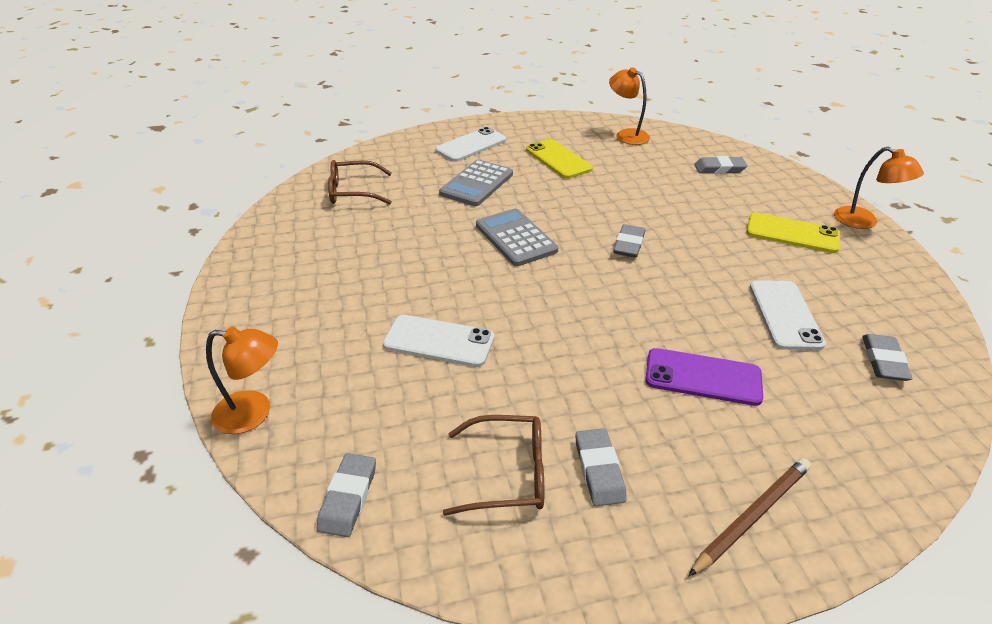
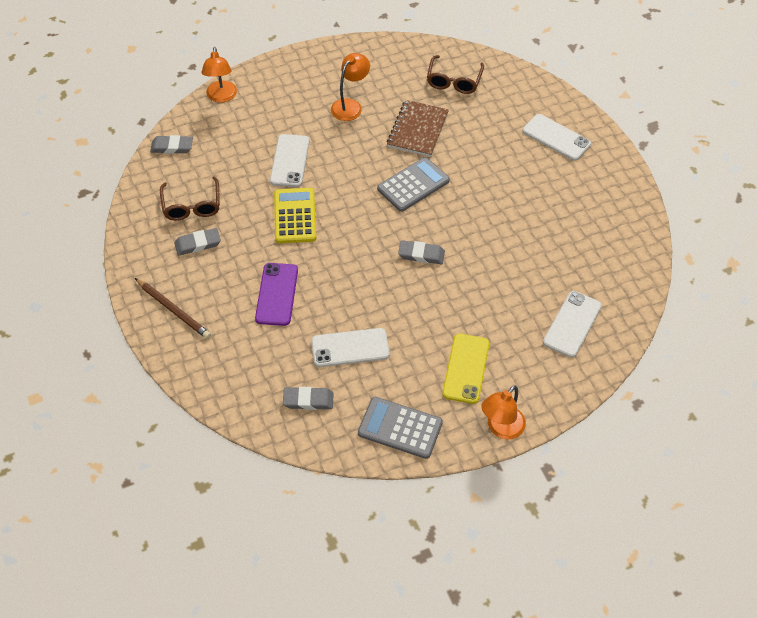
camera: 80 degrees right, 15 degrees up
brown glasses [328,160,392,204] -> brown glasses turned 150 degrees counterclockwise [427,55,484,94]
grey calculator [439,160,513,206] -> grey calculator moved to [358,397,443,459]
yellow phone [526,139,593,179] -> none
orange lamp [609,67,650,145] -> orange lamp moved to [331,53,370,121]
grey eraser [694,156,748,174] -> white phone [543,291,602,358]
none -> yellow calculator [274,188,316,243]
none -> brown notebook [387,100,449,157]

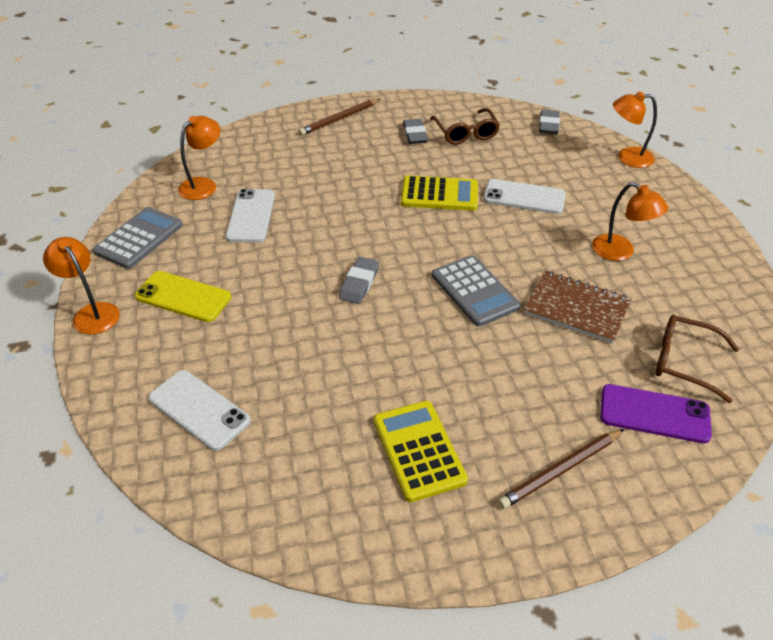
camera: 100 degrees right, 10 degrees down
brown glasses [160,176,220,221] -> brown glasses turned 105 degrees counterclockwise [430,108,500,144]
purple phone [255,263,298,326] -> purple phone moved to [600,384,712,443]
grey eraser [283,387,334,410] -> orange lamp [178,116,220,200]
white phone [522,114,591,161] -> brown pencil [498,429,624,509]
none -> yellow calculator [374,401,468,502]

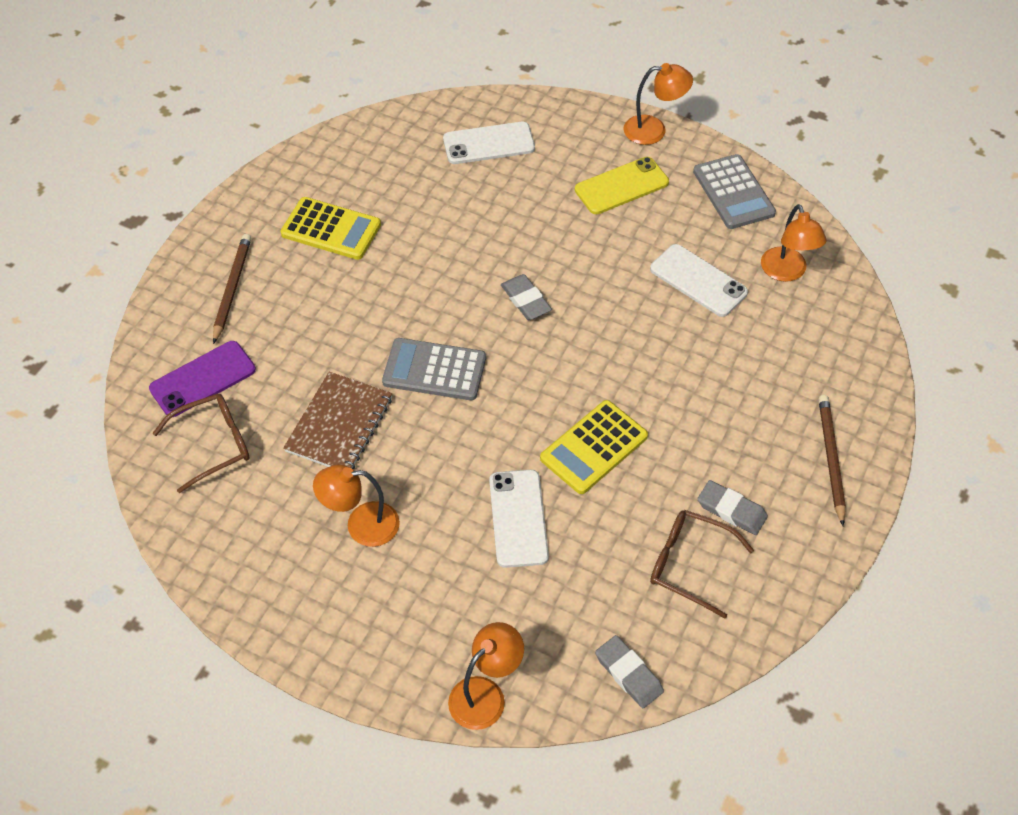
camera: 130 degrees right, 10 degrees up
white phone [483,179,566,214] -> white phone turned 60 degrees counterclockwise [489,470,549,568]
brown notebook [524,271,632,344] -> brown notebook turned 45 degrees counterclockwise [283,372,392,469]

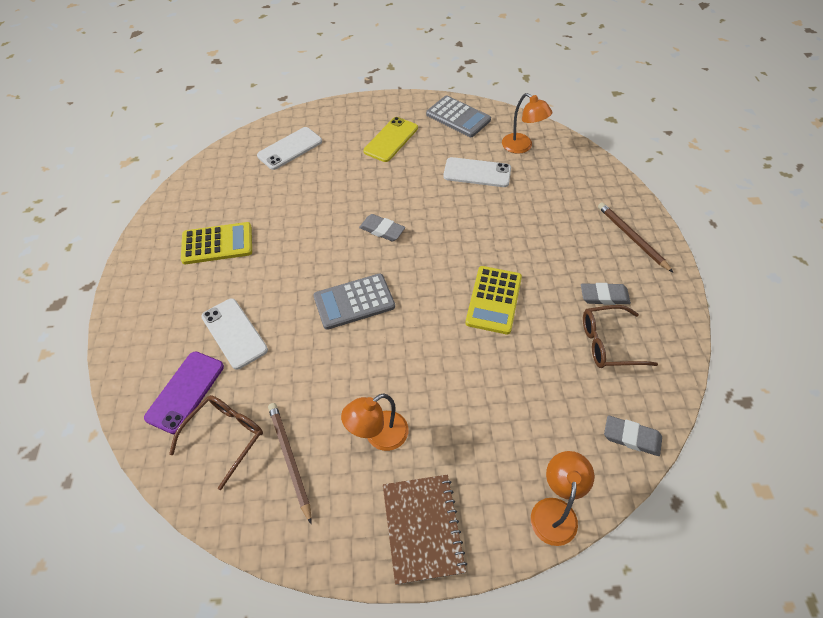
camera: 30 degrees left, 0 degrees up
brown pencil [213,234,251,344] -> brown pencil moved to [268,403,312,524]
brown notebook [283,372,392,469] -> brown notebook moved to [383,475,467,585]
white phone [489,470,549,568] -> white phone moved to [201,298,268,369]
orange lamp [623,63,693,145] -> none

